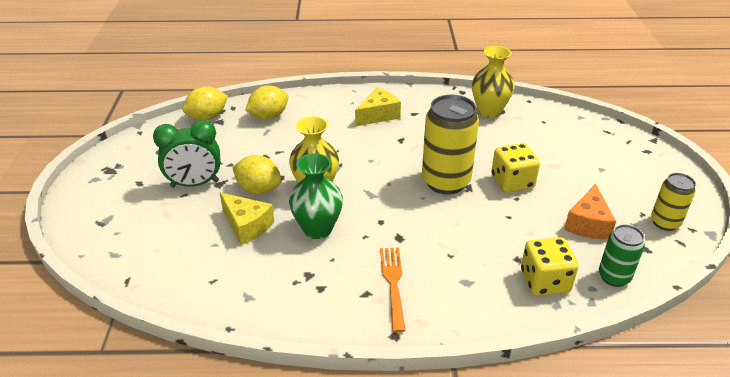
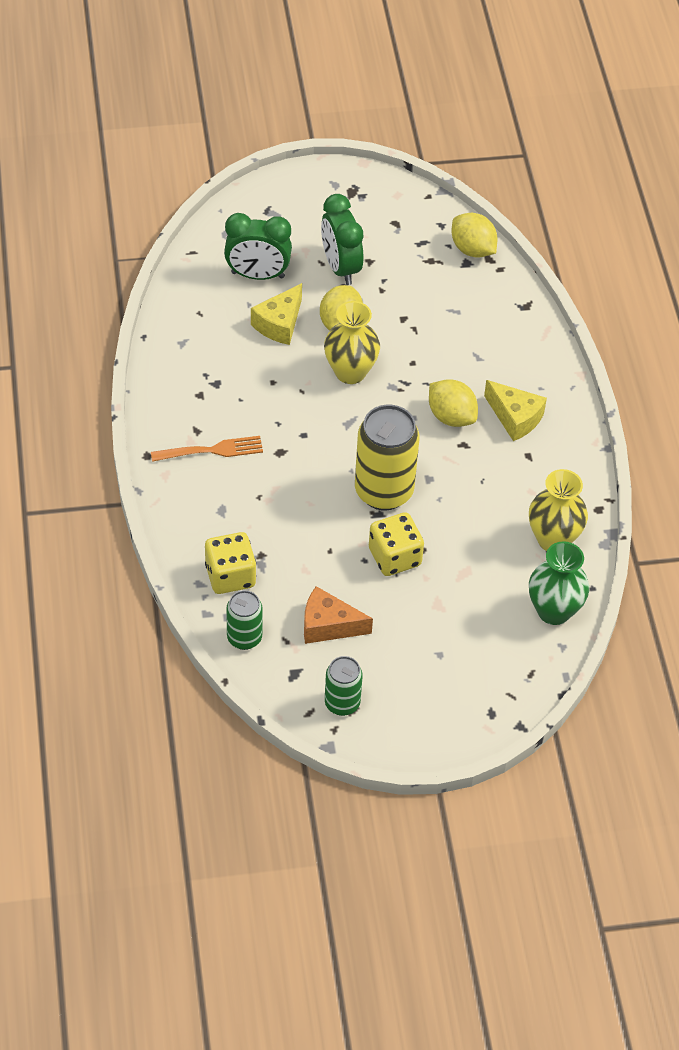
camera: 80 degrees right, 15 degrees up
yellow lemon [245,85,288,120] -> yellow lemon moved to [429,379,478,427]
green vase [289,153,343,239] -> green vase moved to [529,541,589,625]
yellow can [651,173,696,231] -> green can [325,656,363,716]
none -> green clock [224,213,292,280]

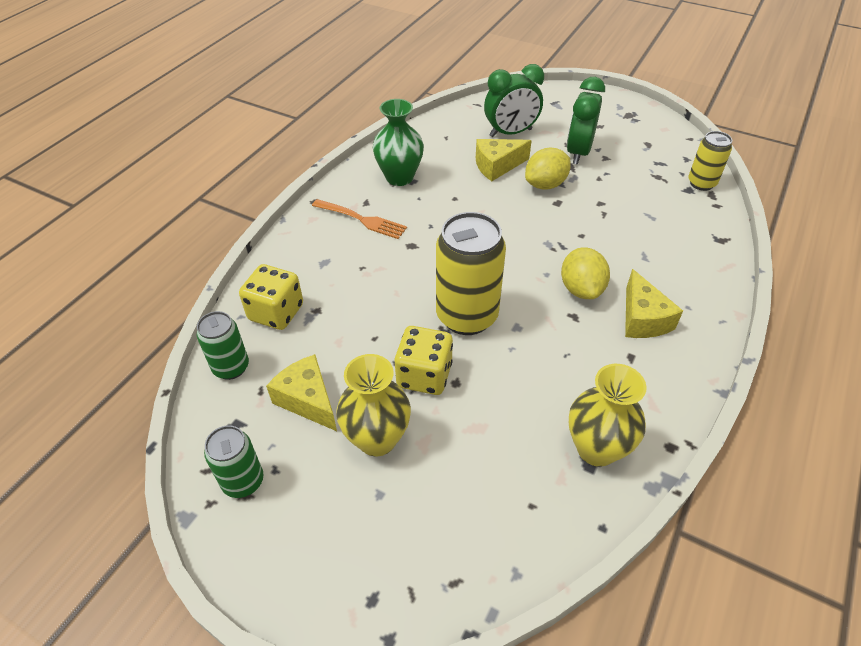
camera: 40 degrees right, 5 degrees down
green clock [224,213,292,280] -> green clock turned 60 degrees counterclockwise [484,64,544,137]
orange cheese [304,586,373,644] -> yellow cheese [266,354,337,431]
yellow vase [324,301,380,384] -> yellow vase moved to [336,354,411,456]
yellow lemon [452,213,497,258] -> yellow can [688,131,732,191]
green vase [529,541,589,625] -> green vase moved to [373,99,424,186]

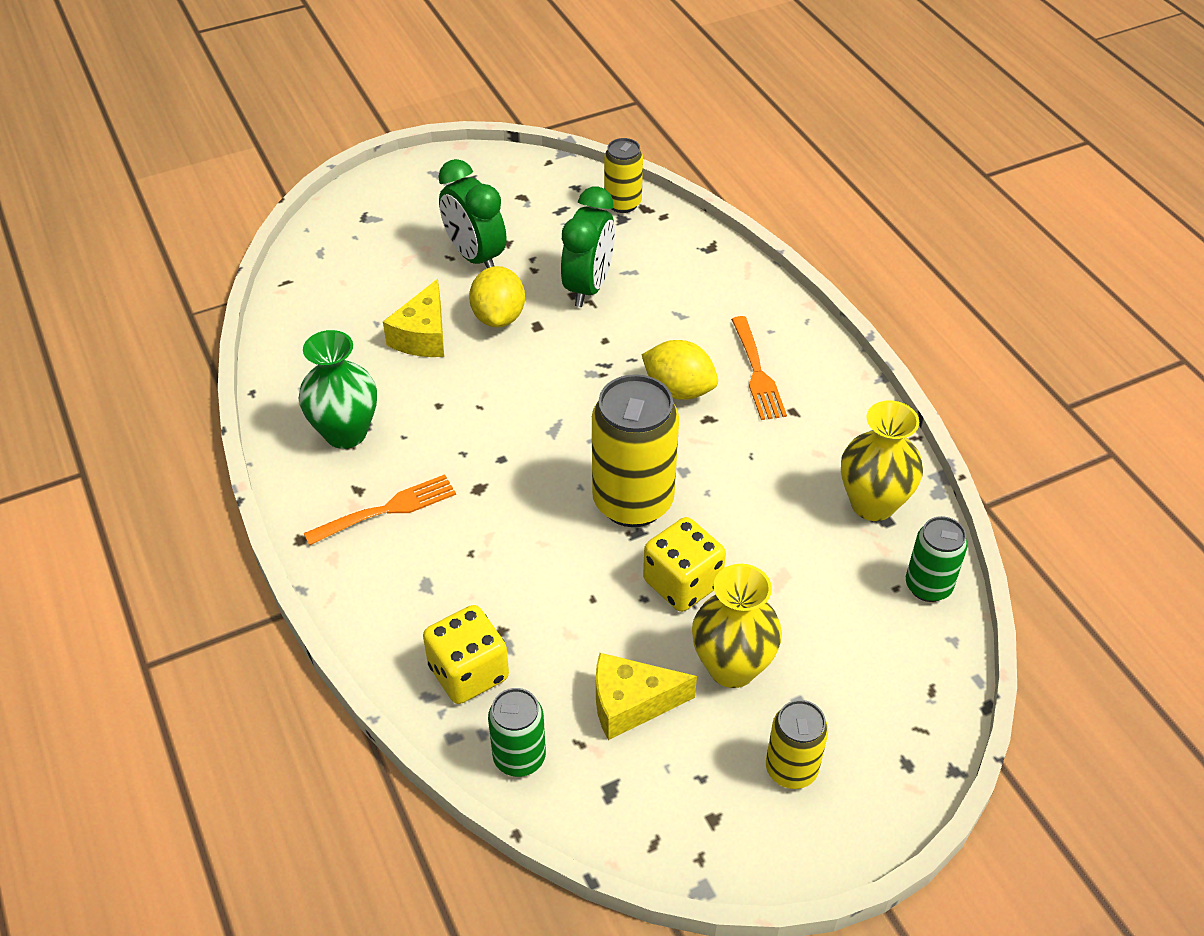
camera: 55 degrees left, 0 degrees up
green can [204,425,263,498] -> green can moved to [906,516,967,602]
green clock [484,64,544,137] -> green clock moved to [561,187,615,307]
yellow cheese [625,269,683,338] -> orange fork [731,316,787,420]
none -> yellow can [766,700,828,789]

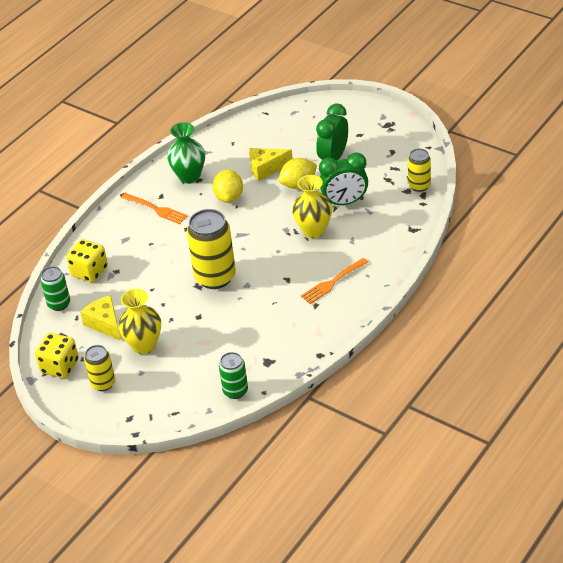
camera: 65 degrees right, 5 degrees down
yellow lemon [642,340,718,400] -> yellow lemon moved to [213,170,243,203]
yellow dice [643,517,726,612] -> yellow dice moved to [35,333,79,378]
yellow vase [841,401,923,521] -> yellow vase moved to [292,175,332,238]

